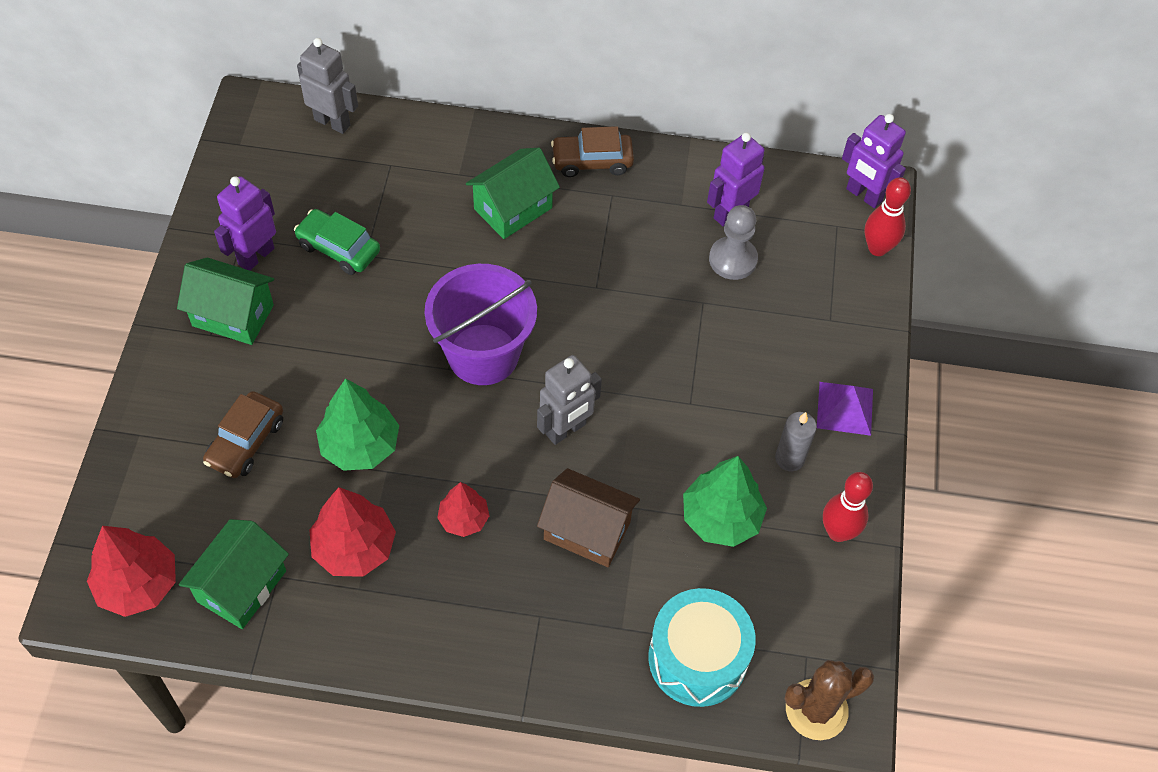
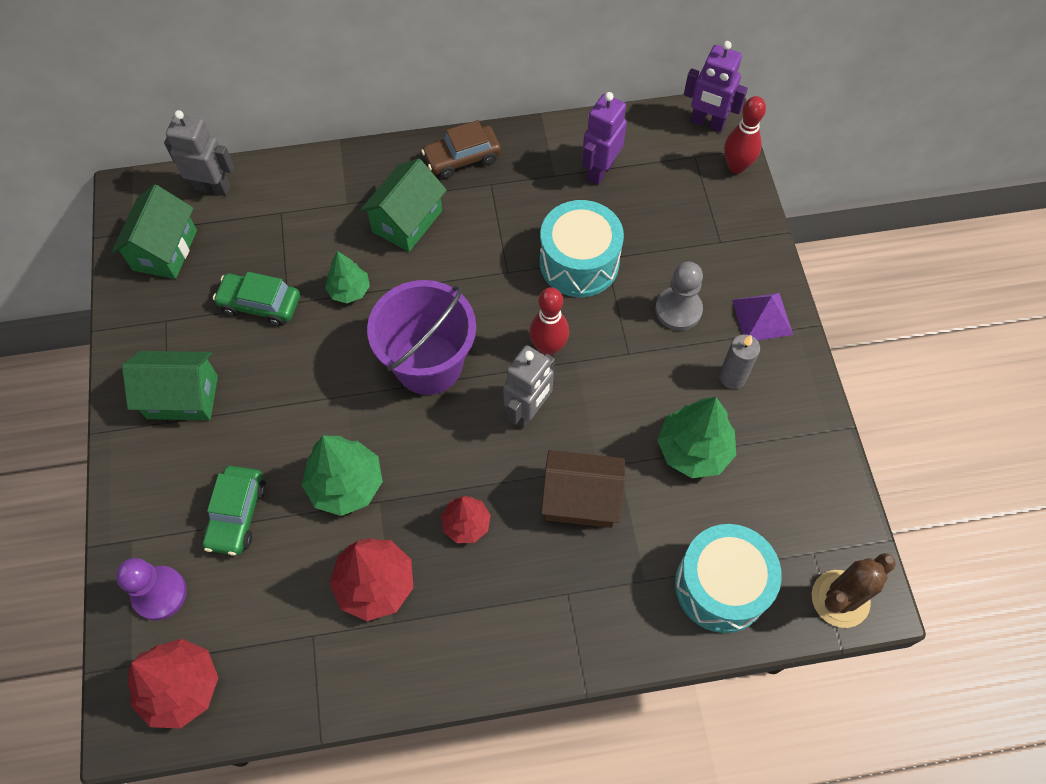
camera: 15 degrees left, 5 degrees up
green house [179,519,289,629] -> green house moved to [112,185,197,279]
brown car [203,391,283,478] -> green car [203,466,266,555]
purple robot [214,176,276,271] -> none
grey pawn [709,205,758,280] -> grey pawn moved to [655,262,703,331]
red bowling pin [823,472,873,542] -> red bowling pin moved to [529,287,569,356]
none -> purple pawn [116,558,187,621]
none -> green tree [325,251,370,303]
none -> turquoise drum [540,200,624,297]

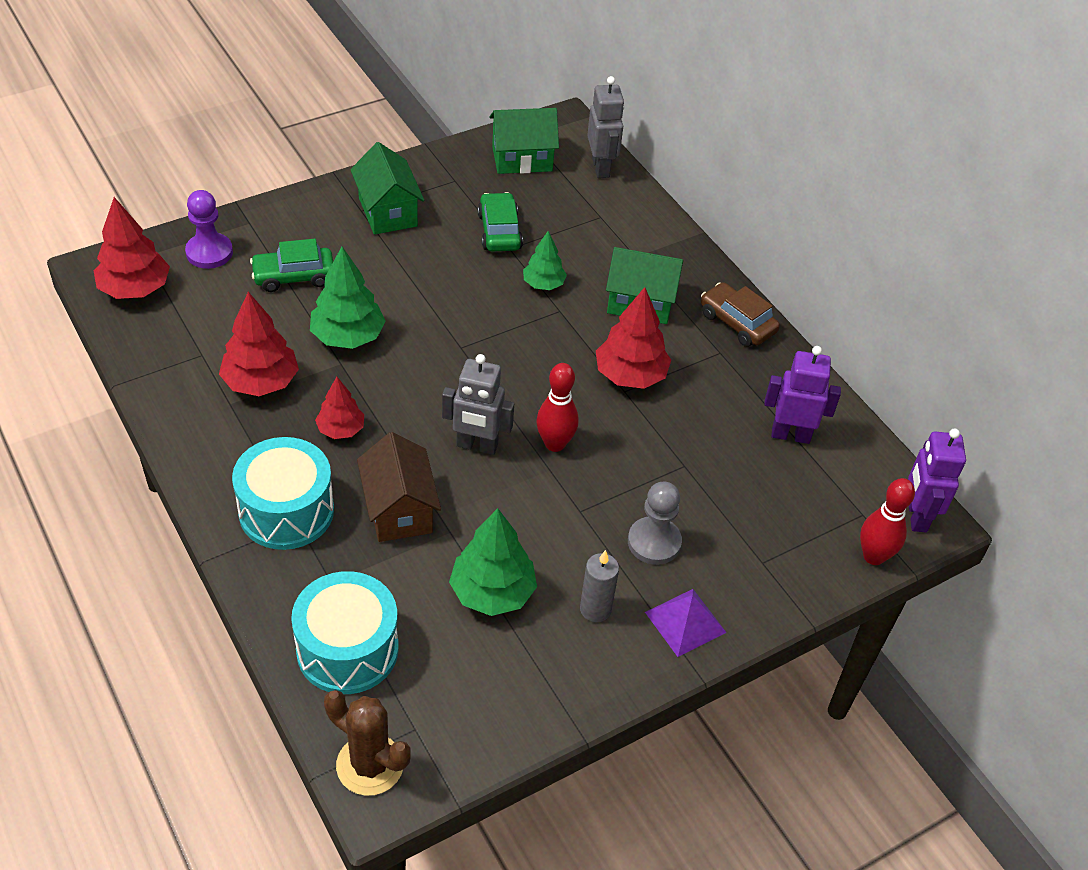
camera: 65 degrees right, 15 degrees down
purple bucket [367,280,476,395] -> none
turquoise drum [540,200,624,297] -> turquoise drum moved to [232,437,334,550]
none -> red tree [596,287,671,389]

